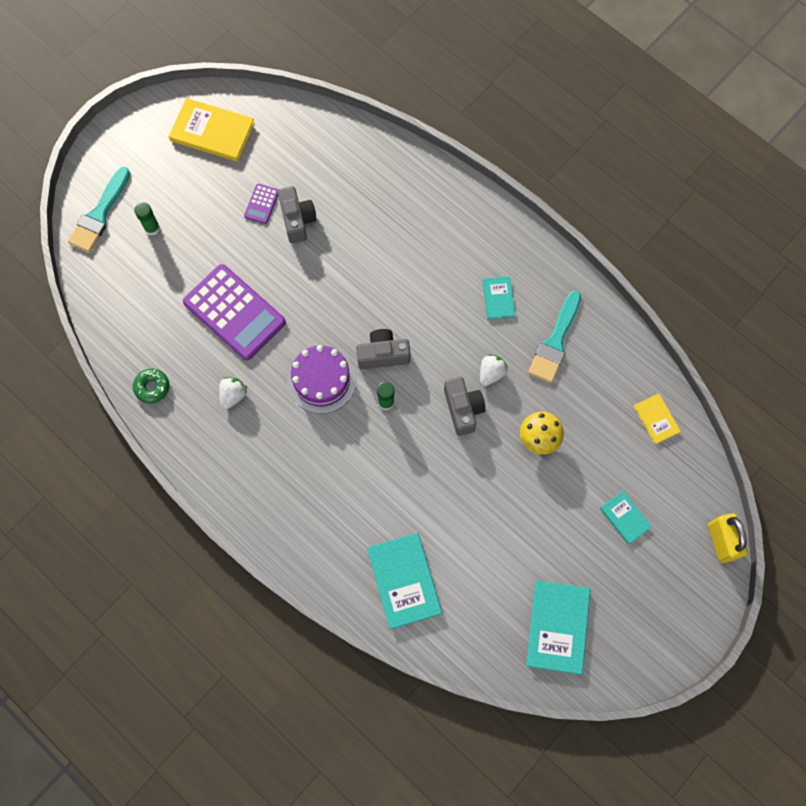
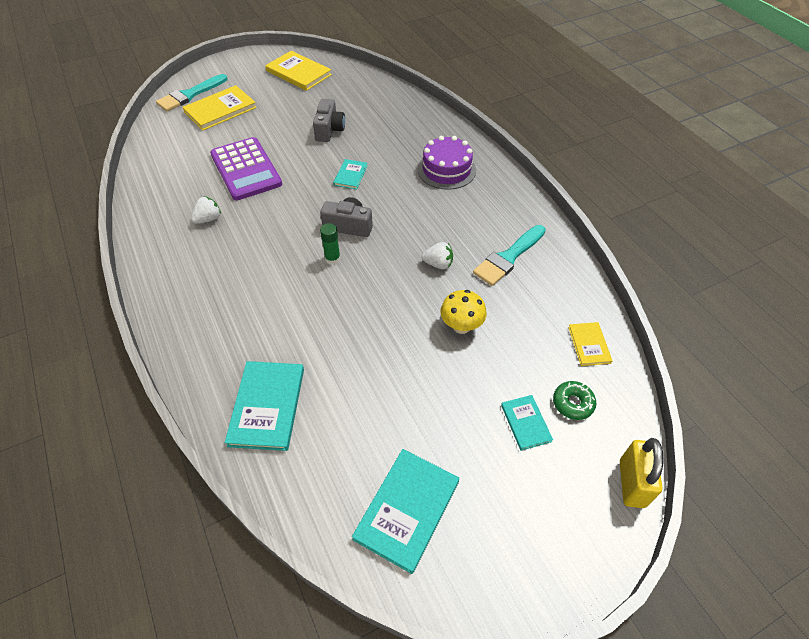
camera: 20 degrees right, 20 degrees down
green donut [133,368,169,404] -> green donut moved to [553,381,596,420]
green glue stick [134,202,160,235] -> yellow book [183,85,257,131]
purple calculator [244,184,278,224] -> none
purple cake [287,345,356,414] -> purple cake moved to [418,136,476,190]
grey camera [444,377,486,436] -> none
white strawberry [480,354,508,386] -> white strawberry turned 45 degrees clockwise [421,242,453,269]
turquoise book [483,276,515,320] -> turquoise book moved to [333,159,368,190]

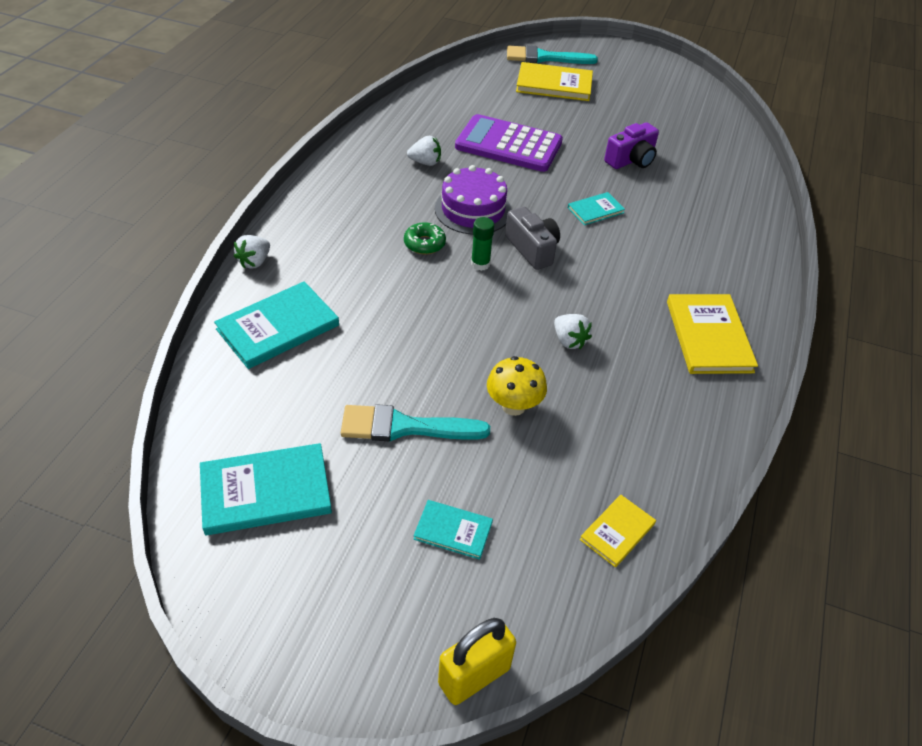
camera: 45 degrees right, 5 degrees down
purple calculator [210,137,282,201] -> purple calculator turned 90 degrees clockwise [455,114,563,172]
yellow book [265,51,332,91] -> yellow book moved to [667,294,758,374]
grey camera [313,99,345,142] -> purple camera [604,122,659,169]
purple cake [418,136,476,190] -> purple cake moved to [435,165,511,235]
turquoise brush [473,225,546,286] -> turquoise brush moved to [341,405,490,441]
turquoise book [501,395,553,451] -> turquoise book turned 75 degrees clockwise [413,500,493,560]
green donut [553,381,596,420] -> green donut moved to [404,222,446,254]
none -> white strawberry [234,235,270,269]

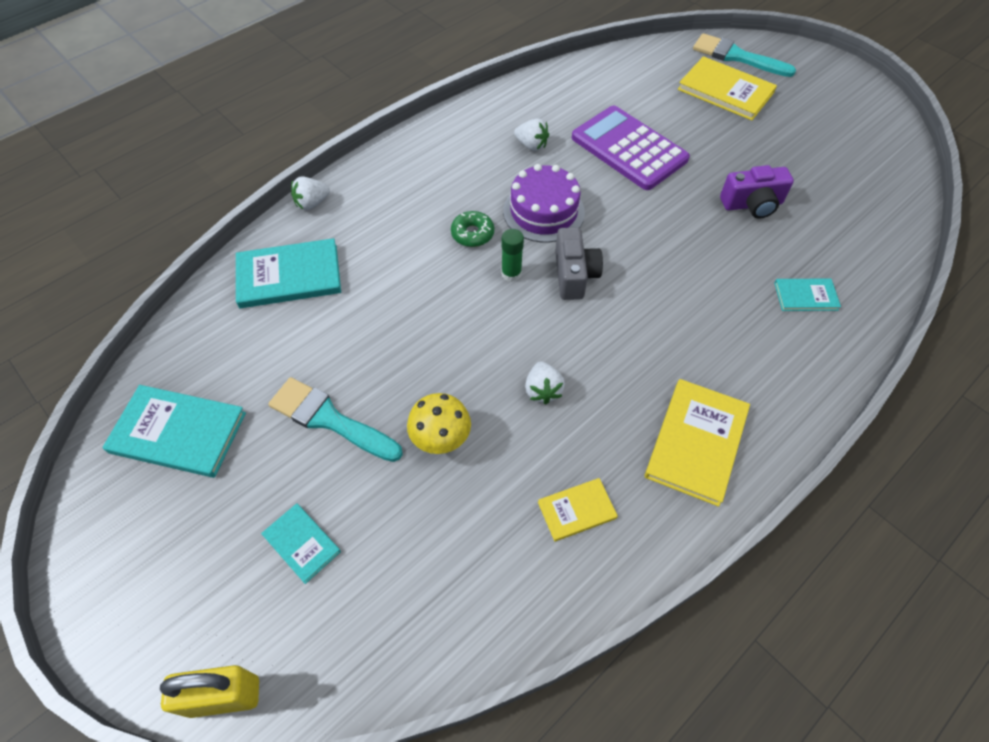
camera: 30 degrees right, 10 degrees up
turquoise book [568,192,625,225] -> turquoise book moved to [774,278,841,311]
yellow book [580,495,656,568] -> yellow book moved to [538,478,618,542]

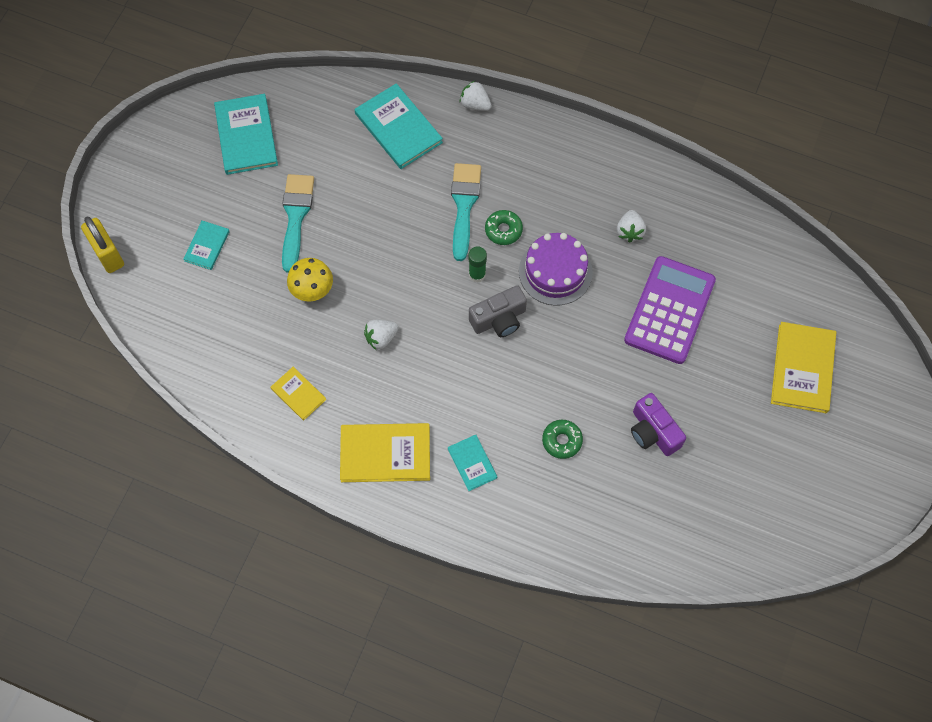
camera: 65 degrees right, 10 degrees up
turquoise brush [693,33,796,77] -> turquoise brush moved to [451,163,481,261]
turquoise book [774,278,841,311] -> turquoise book moved to [448,435,497,491]
none -> green donut [542,420,583,459]

